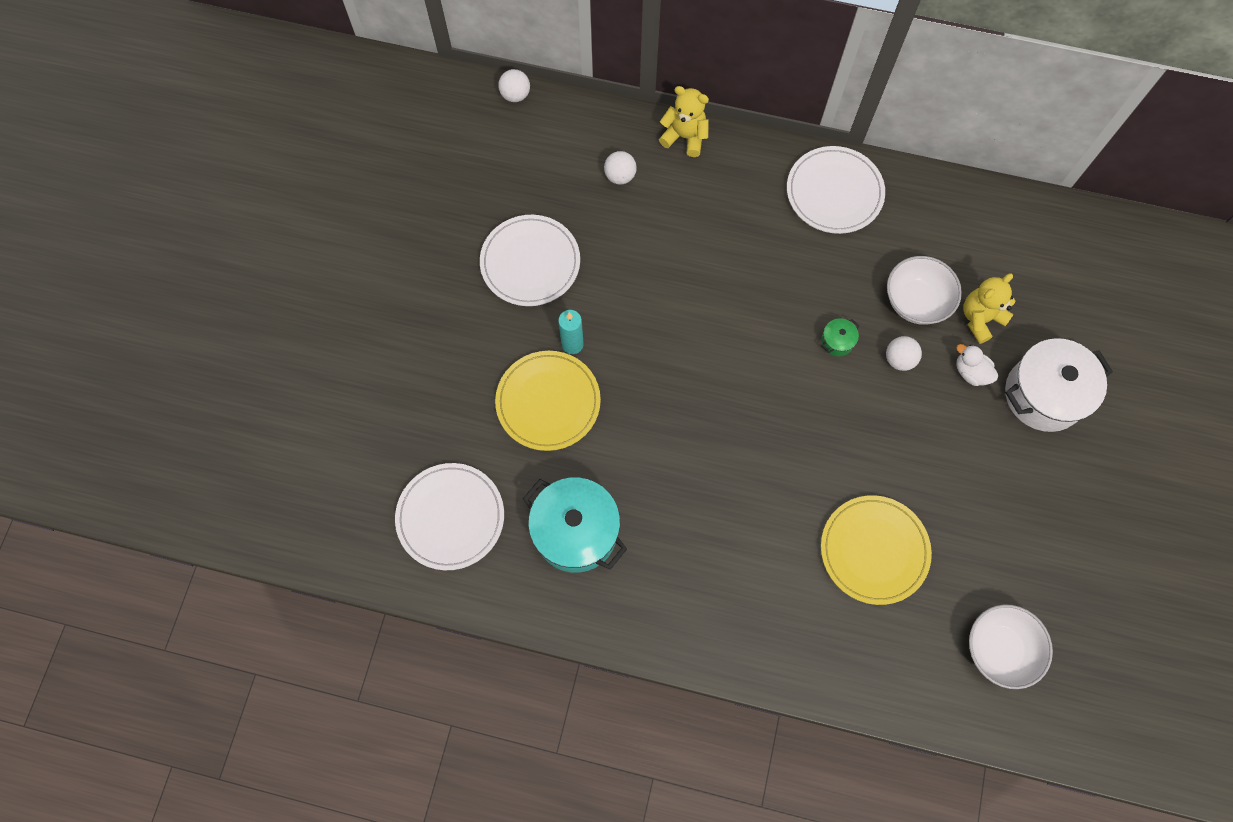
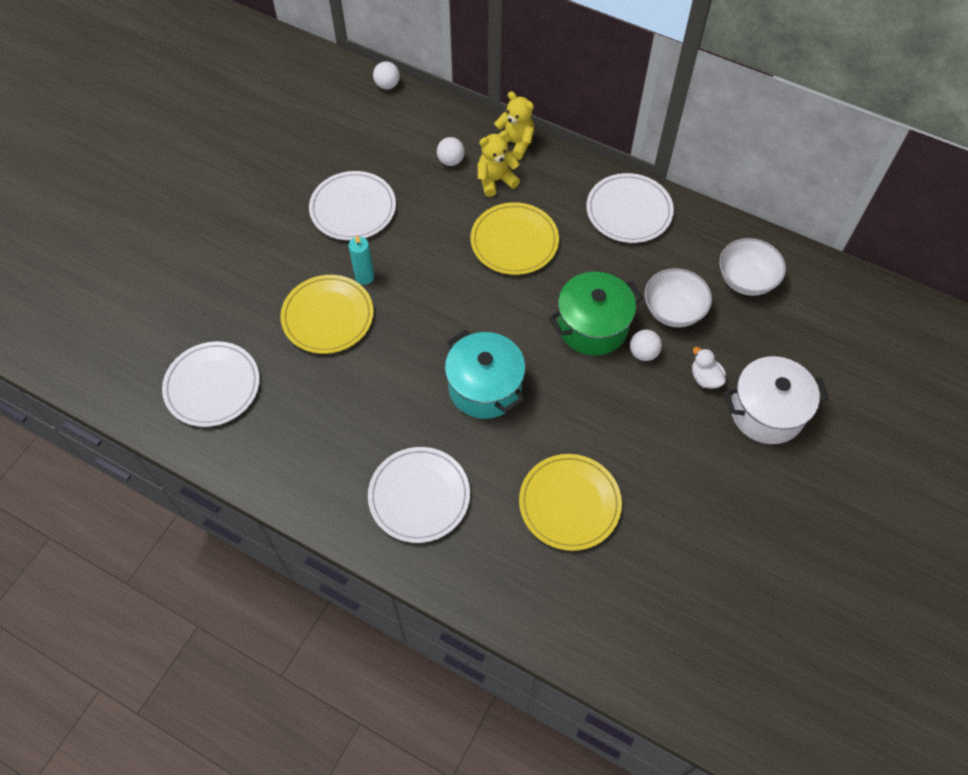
camera: 15 degrees right, 10 degrees down
turquoise pot [523,478,627,573] -> turquoise pot moved to [445,330,526,419]
green pot [821,318,859,356] -> green pot [549,272,643,356], size x2.40
yellow teddy bear [963,273,1015,344] -> yellow teddy bear moved to [478,130,520,197]
white bowl [969,604,1053,689] -> white bowl moved to [719,238,786,296]
none -> white plate [368,447,470,543]
none -> yellow plate [470,202,559,275]

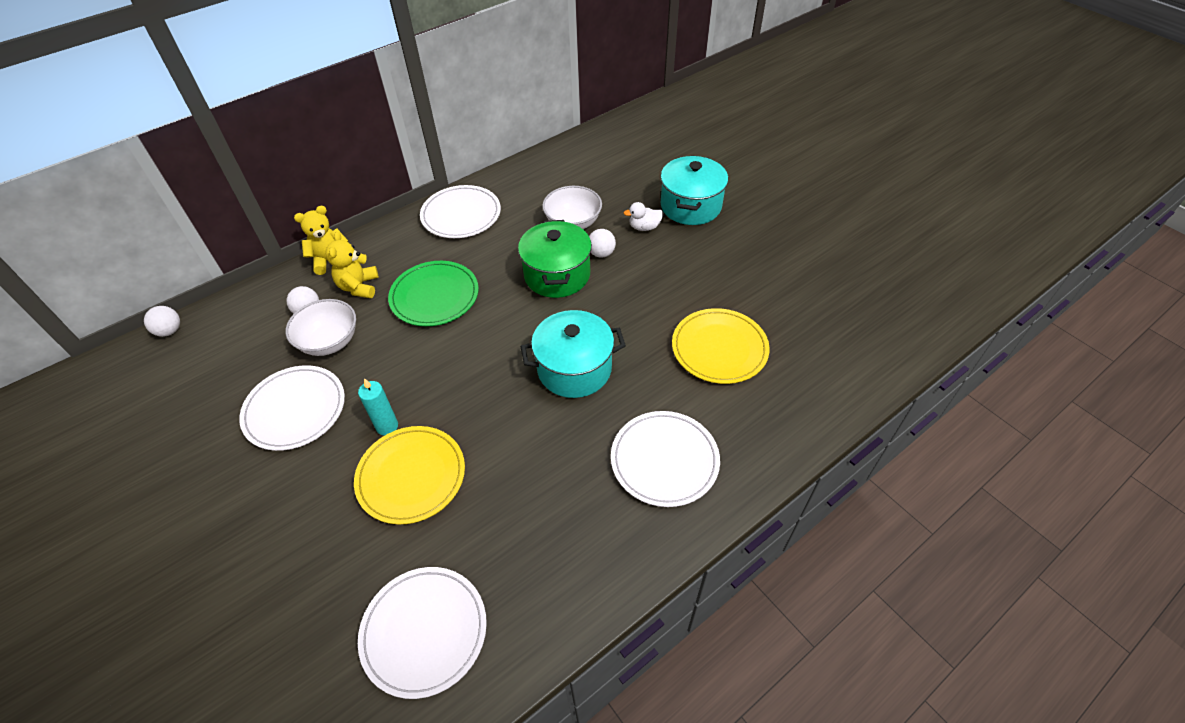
camera: 65 degrees left, 10 degrees down
yellow plate [470,202,559,275] -> green plate [388,261,479,326]
white bowl [719,238,786,296] -> white bowl moved to [285,299,356,356]
white pot [724,356,829,444] -> turquoise pot [661,155,728,225]

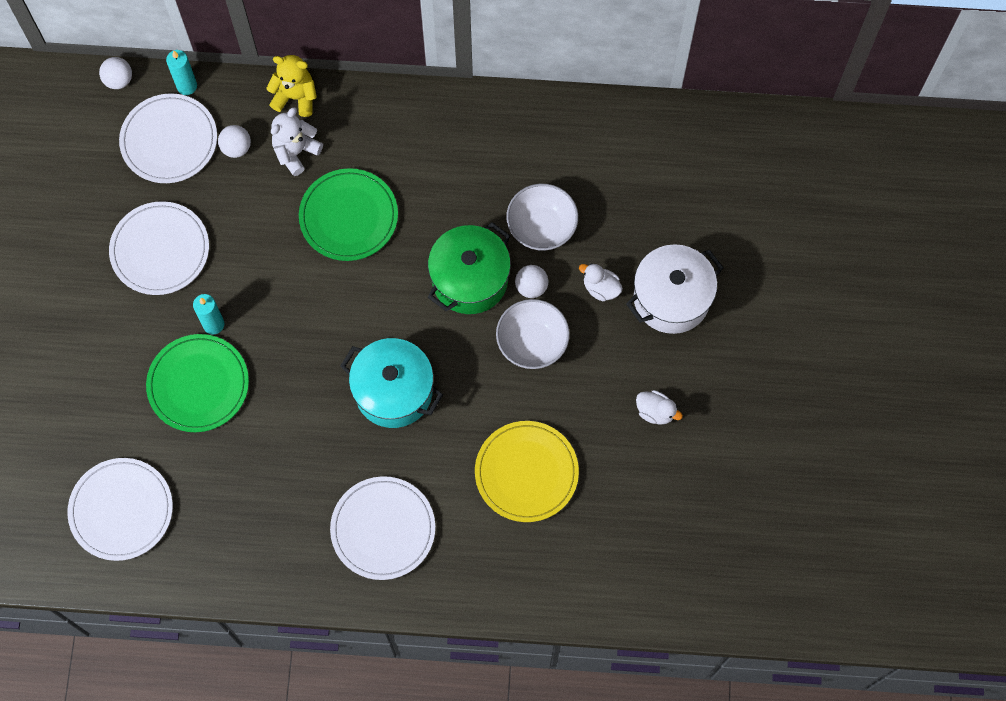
camera: 40 degrees right, 20 degrees up
white bowl [285,299,356,356] -> white bowl moved to [496,299,570,369]
yellow teddy bear [326,231,379,298] -> white teddy bear [271,107,323,176]
yellow plate [354,426,465,525] -> green plate [146,334,249,432]
white plate [420,185,501,238] -> white plate moved to [119,93,217,183]
turquoise pot [661,155,728,225] -> white pot [626,244,724,334]
none -> turquoise candle [166,50,197,95]
none -> white duck [636,390,683,425]

